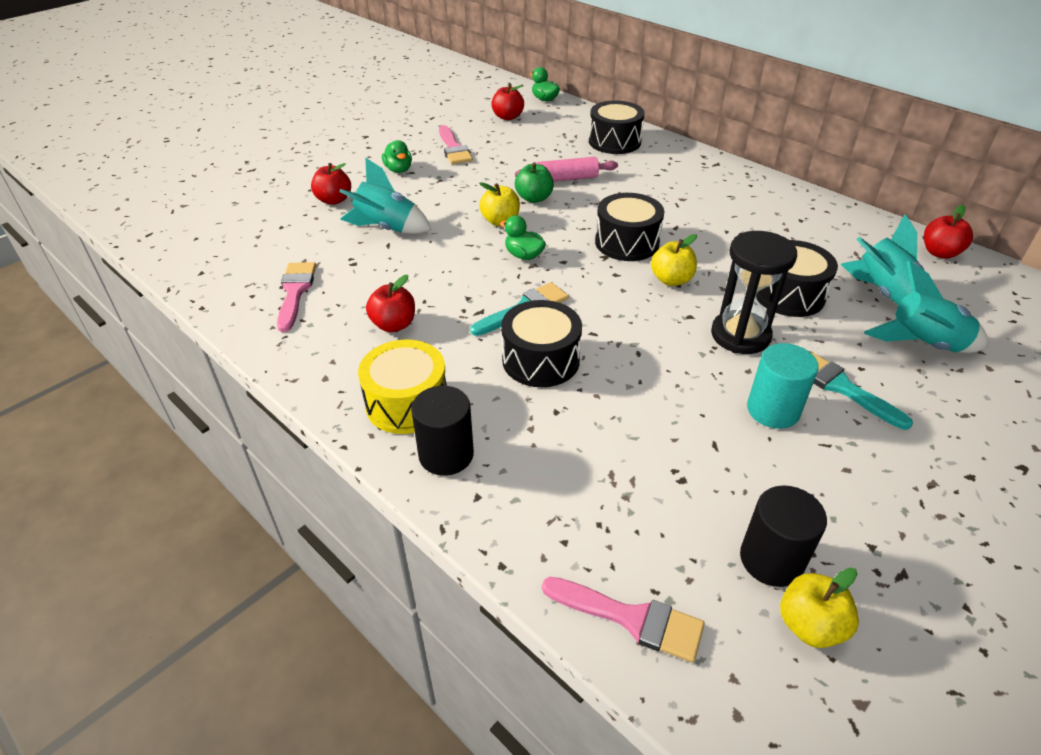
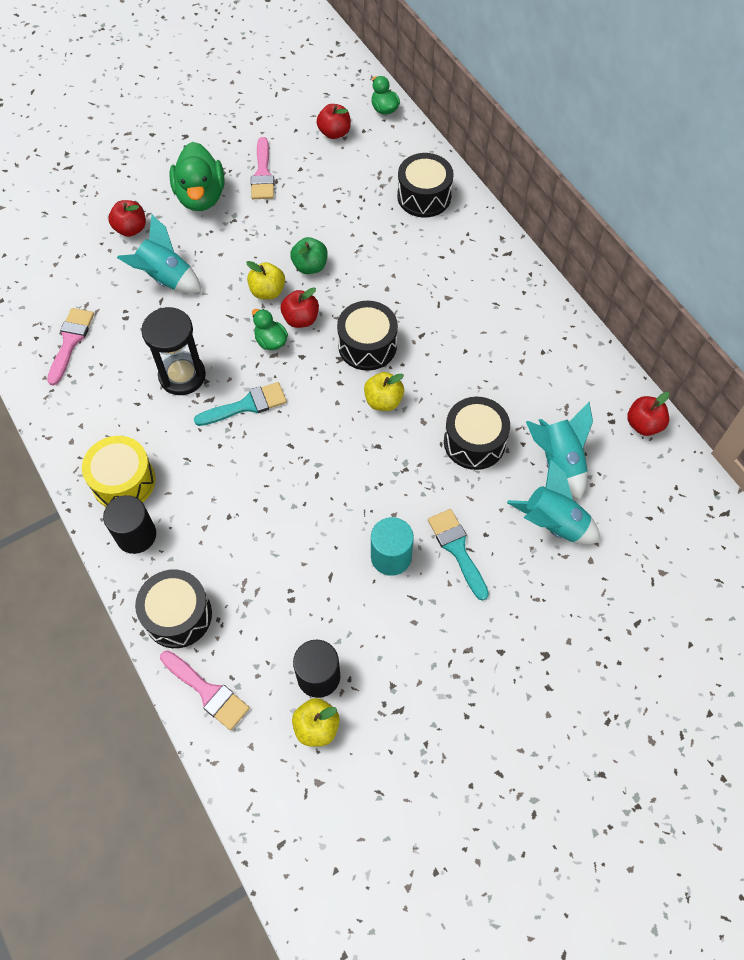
camera: 15 degrees right, 20 degrees up
red apple [366,275,415,332] -> red apple moved to [281,287,319,328]
green duck [382,140,412,173] -> green duck [169,142,224,211], size x1.90
black drum [501,300,582,387] -> black drum moved to [135,569,212,648]
pink rolling pin [515,157,618,182] -> none
black hourglass [711,231,797,354] -> black hourglass moved to [141,307,206,395]

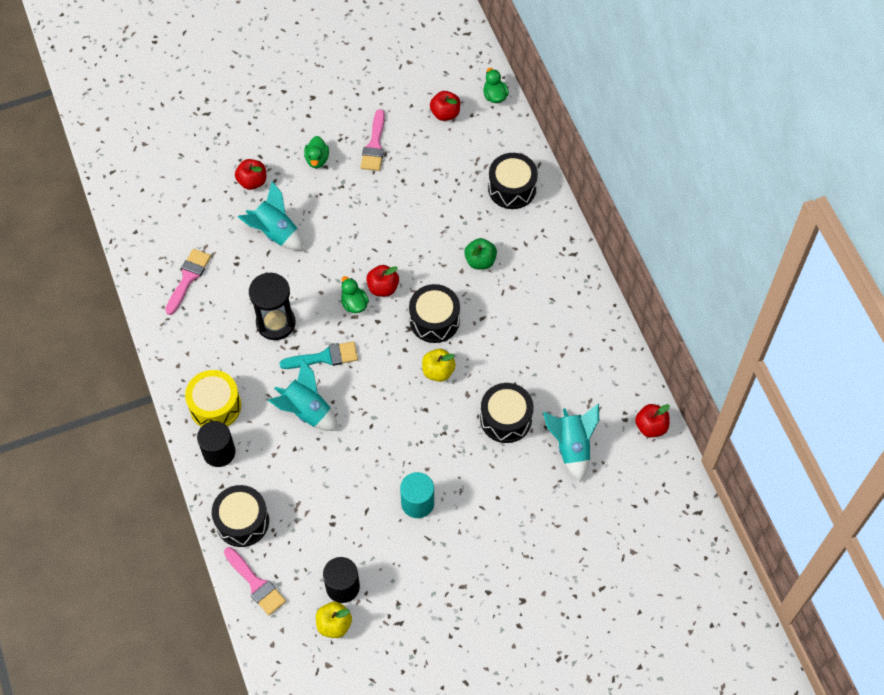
camera: 10 degrees right, 0 degrees up
green duck [169,142,224,211] -> green duck [304,136,329,168], size x0.52
yellow apple [246,261,285,299] -> none
green apple [290,237,327,274] -> green apple moved to [464,238,497,269]
turquoise brush [428,509,489,601] -> none
turquoise rocket [507,459,601,544] -> turquoise rocket moved to [268,360,337,431]

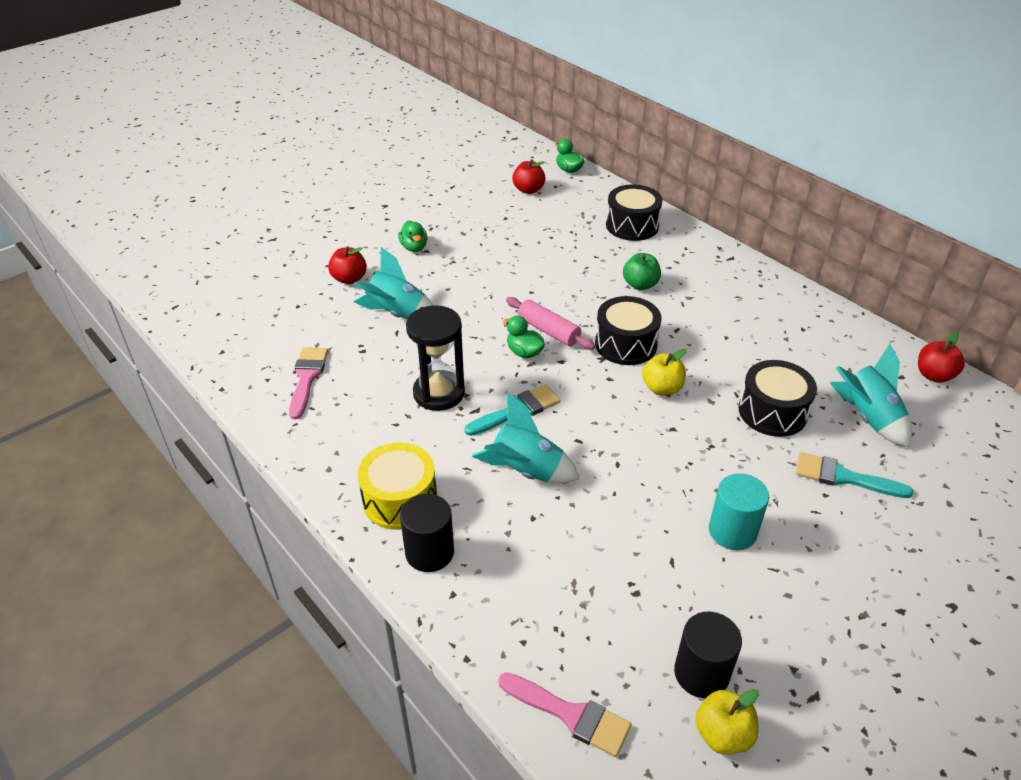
camera: 20 degrees left, 20 degrees down
black drum [212,485,269,547] -> none
pink brush [361,109,385,171] -> none
red apple [366,265,399,297] -> pink rolling pin [506,297,595,350]
none -> turquoise brush [796,452,913,498]

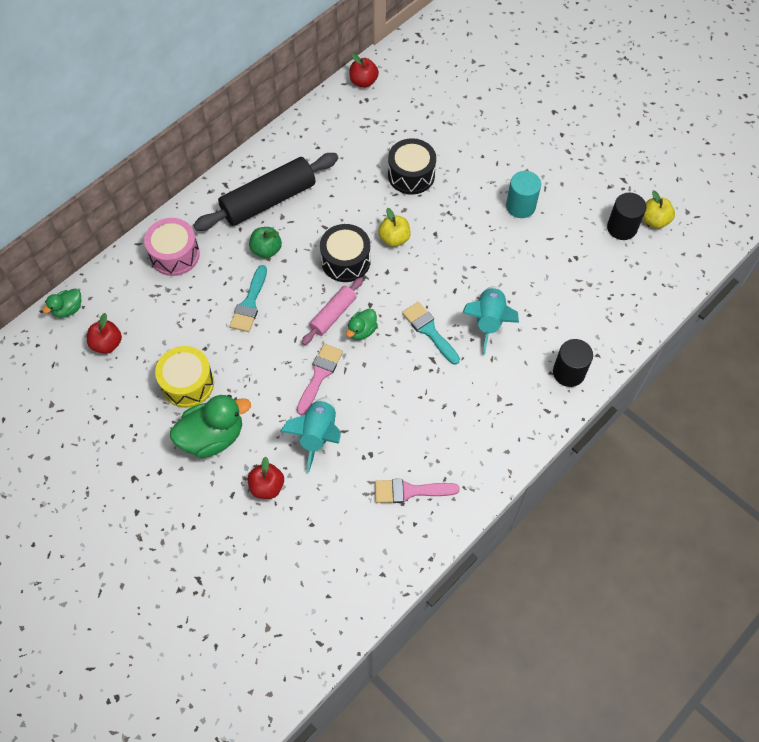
camera: 95 degrees left, 20 degrees up
yellow drum [358,442,437,530] -> yellow drum moved to [155,346,214,408]
green duck [398,220,428,252] -> green duck [170,395,251,458], size x1.90
black hourglass [406,305,465,411] -> none
pink brush [498,672,631,757] -> pink brush moved to [297,343,343,415]
black drum [606,185,663,241] -> pink drum [144,218,200,276]
turquoise brush [796,452,913,498] -> turquoise brush moved to [230,265,267,332]
turquoise rocket [830,344,912,447] -> none
none -> black rolling pin [193,153,339,231]

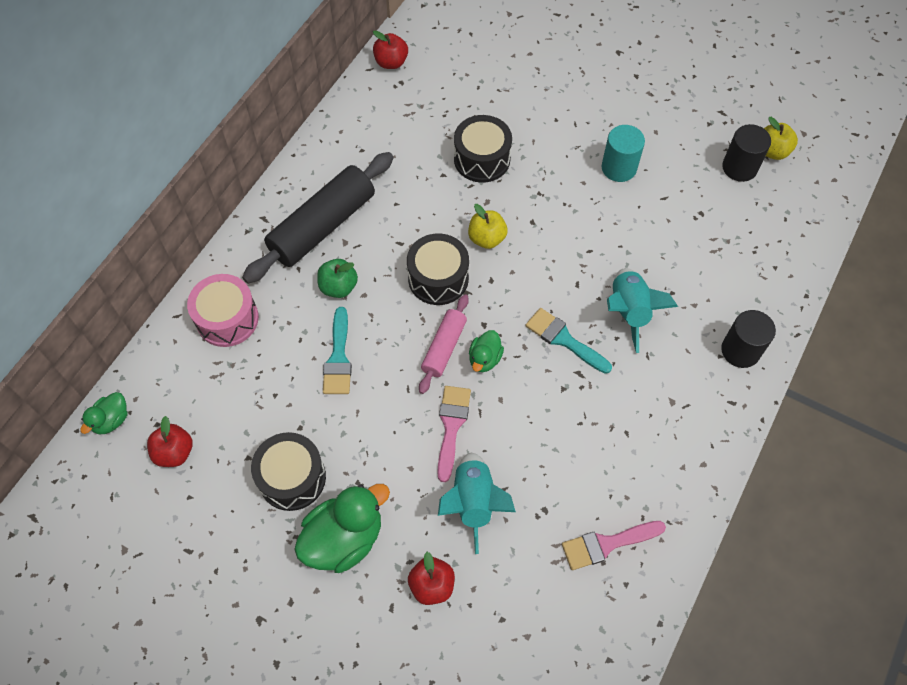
camera: 15 degrees left, 0 degrees up
yellow drum [155,346,214,408] -> black drum [251,432,326,511]

